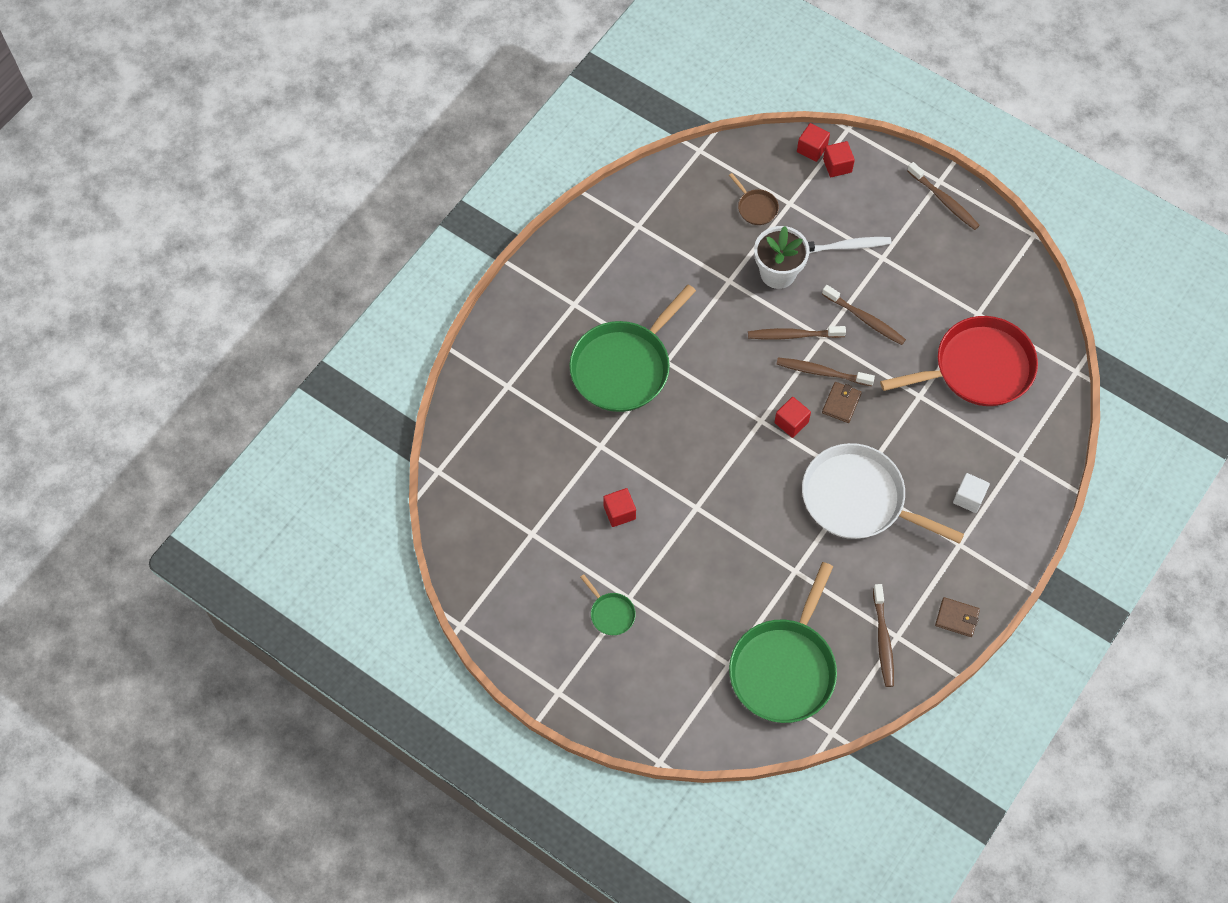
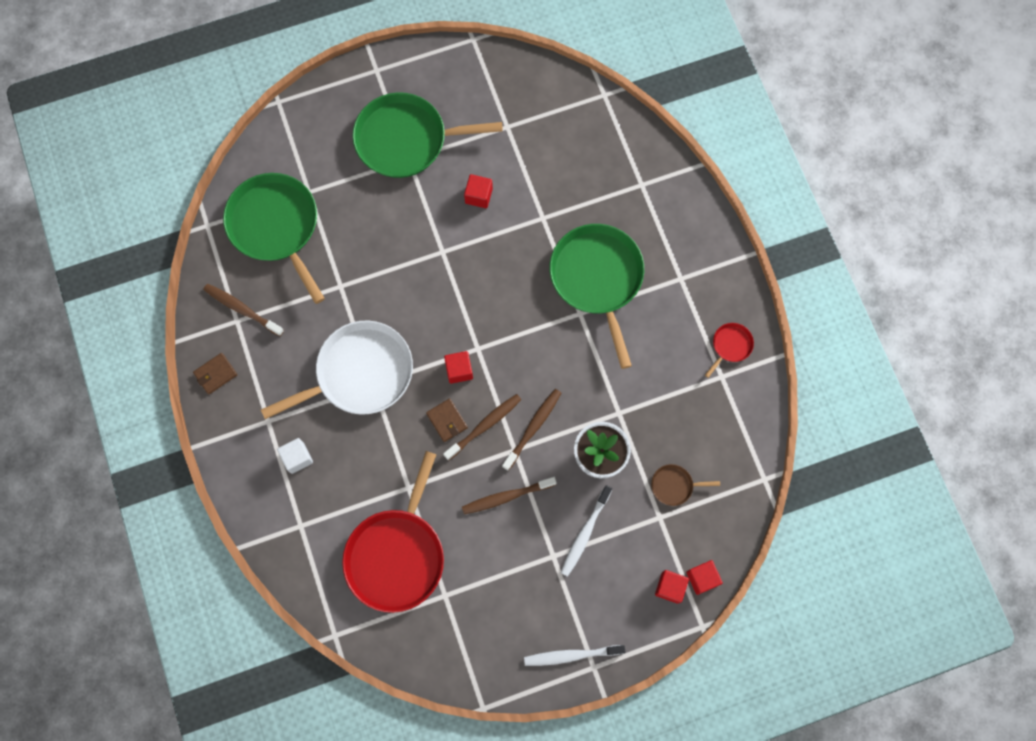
camera: 125 degrees right, 10 degrees up
green pan [580,574,636,635] -> green pan [353,92,503,178], size x2.36
brown toothbrush [907,162,980,230] -> white toothbrush [524,645,625,666]
none -> red pan [705,323,754,378]

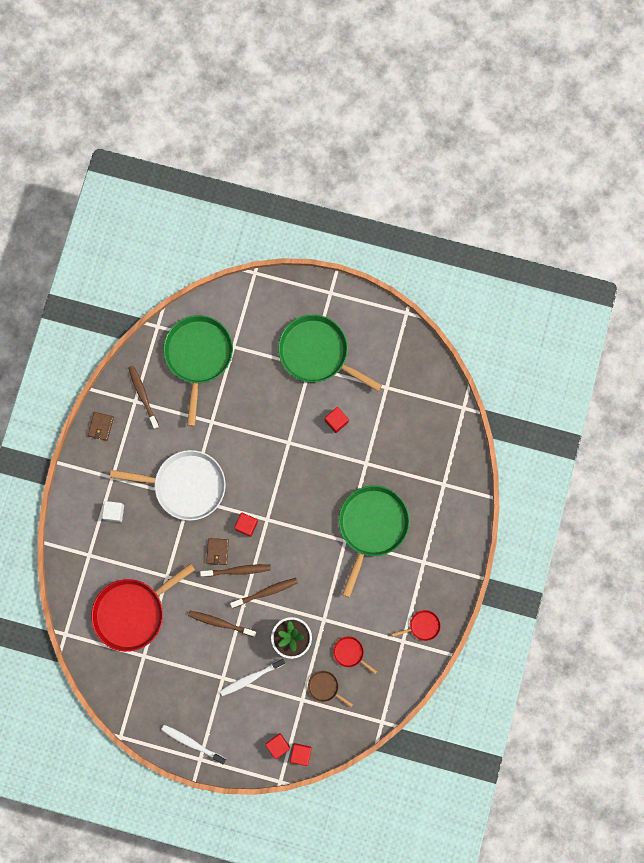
camera: 35 degrees right, 5 degrees up
brown wallet [193,353,237,394] -> brown wallet turned 75 degrees counterclockwise [88,412,114,441]
none -> red pan [333,637,377,674]

